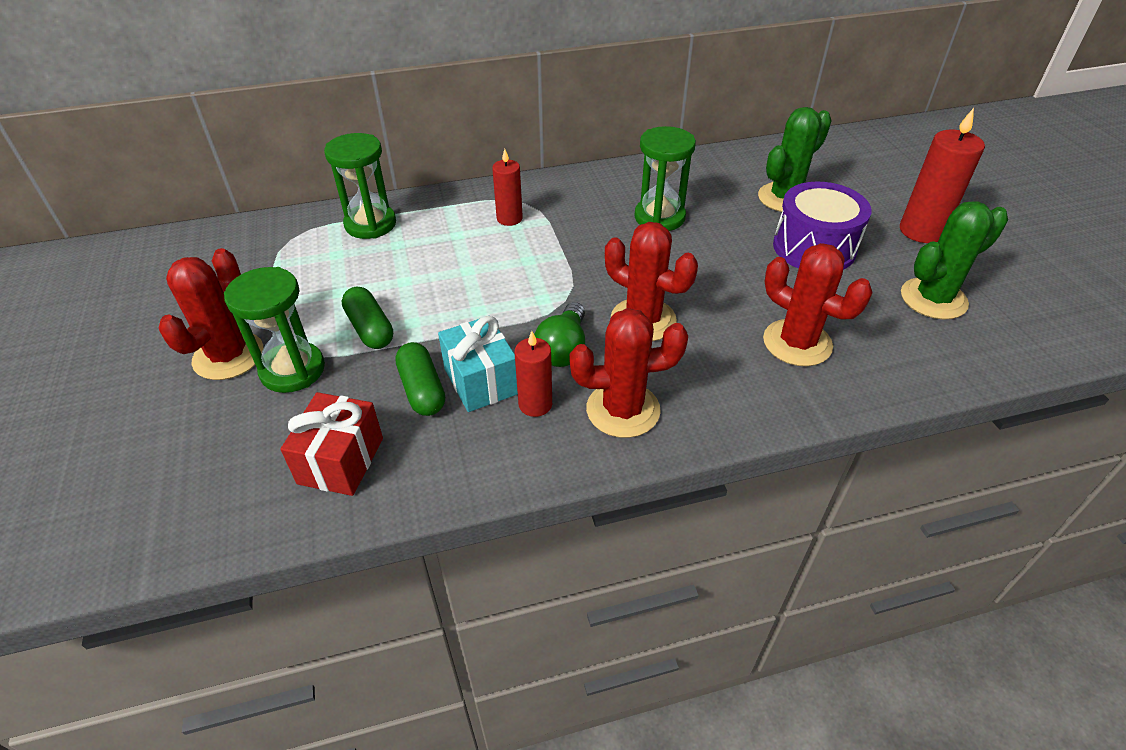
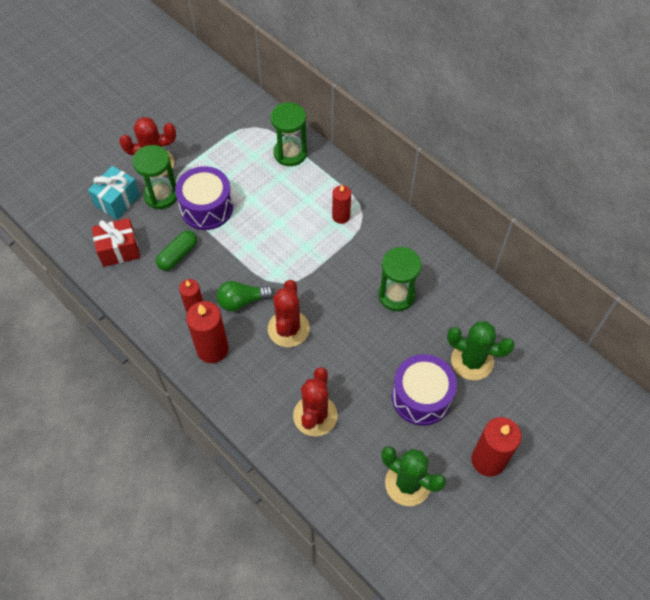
camera: 60 degrees right, 15 degrees up
green capsule [342,287,393,349] -> purple drum [175,166,233,230]
turquoise gift [438,316,518,412] -> turquoise gift moved to [88,166,140,219]
red cactus [570,308,688,438] -> red candle [186,301,229,363]

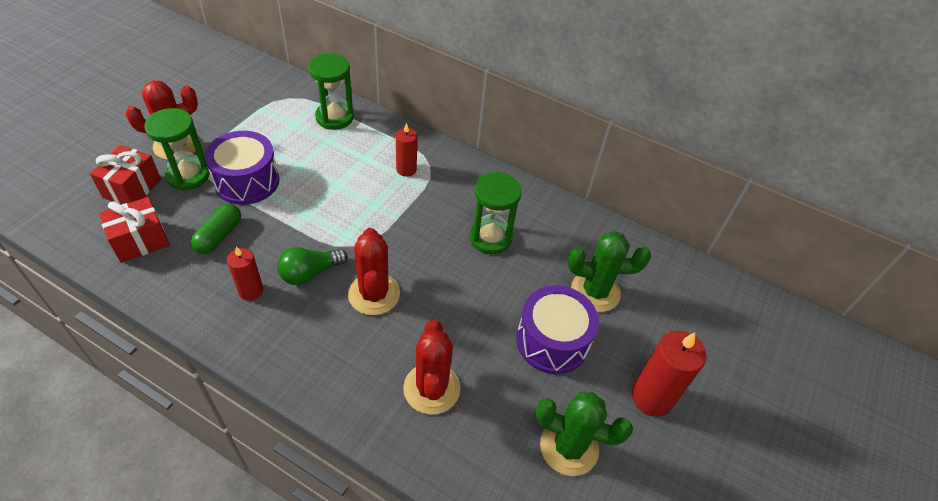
camera: 20 degrees left, 10 degrees down
turquoise gift [88,166,140,219] -> red gift [90,145,161,204]
red candle [186,301,229,363] -> none

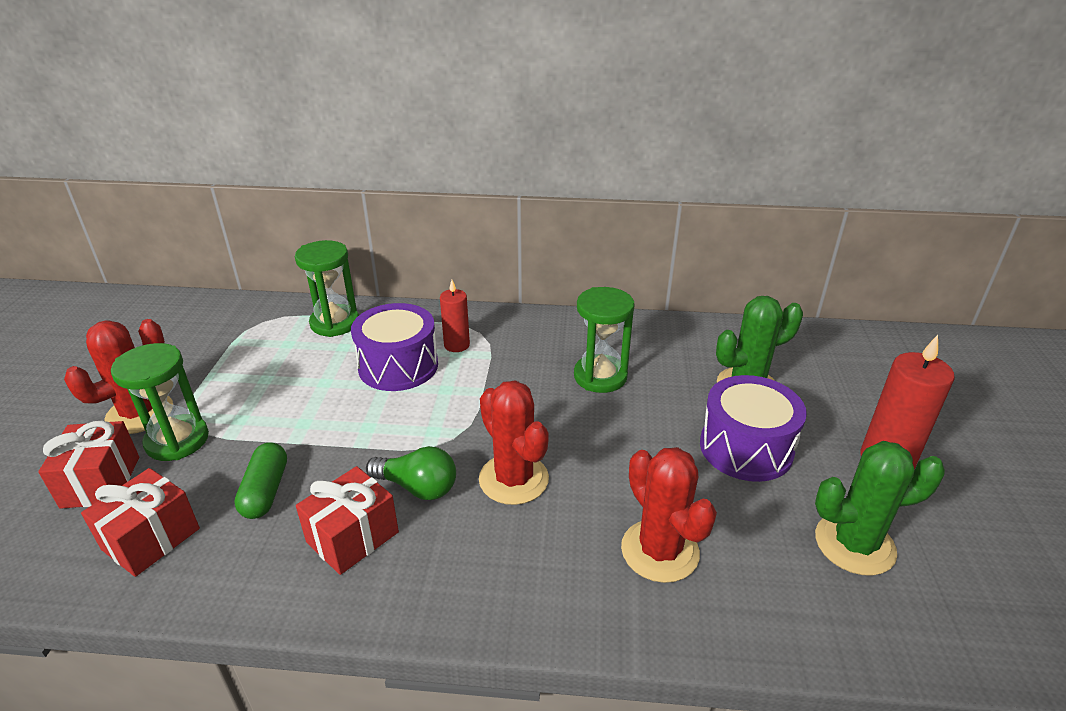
camera: 20 degrees left, 15 degrees down
purple drum [205,131,280,205] -> purple drum moved to [351,303,438,391]
red candle [227,246,263,301] -> red gift [296,466,399,575]
green light bulb [277,247,348,285] -> green light bulb turned 105 degrees counterclockwise [366,446,456,500]

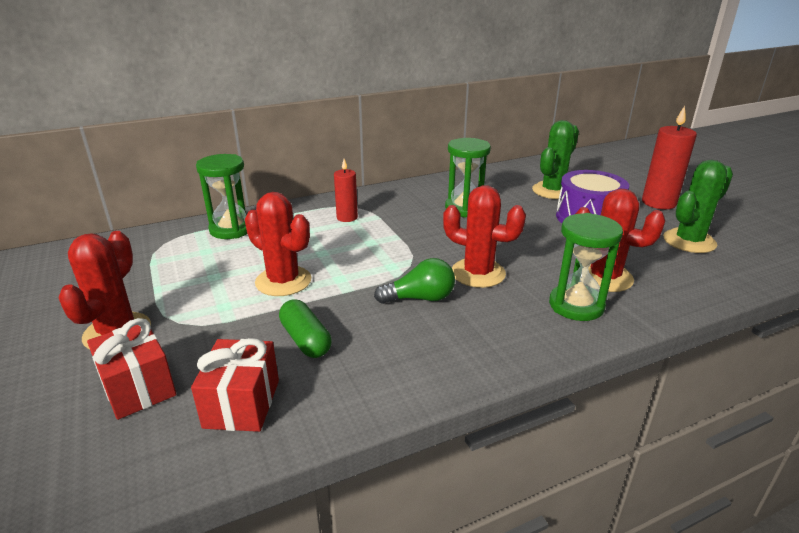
camera: 30 degrees left, 5 degrees down
green hourglass [111,343,209,461] -> green hourglass moved to [549,213,623,321]
red gift [296,466,399,575] -> none
purple drum [351,303,438,391] -> none
none -> red cactus [245,192,311,296]

